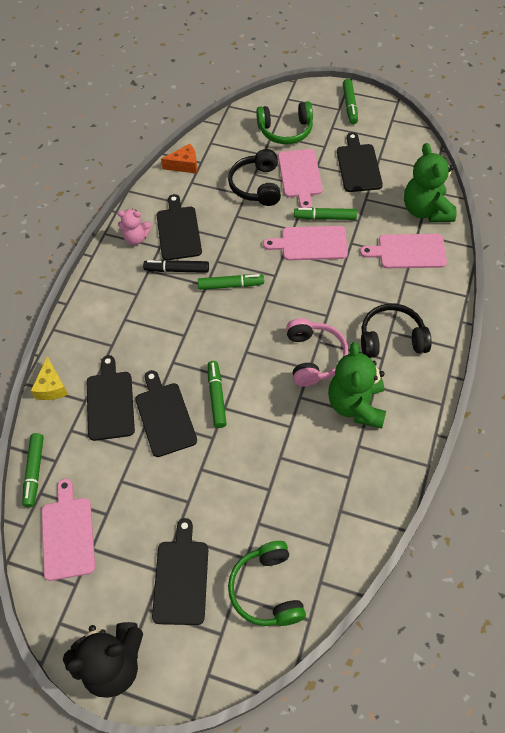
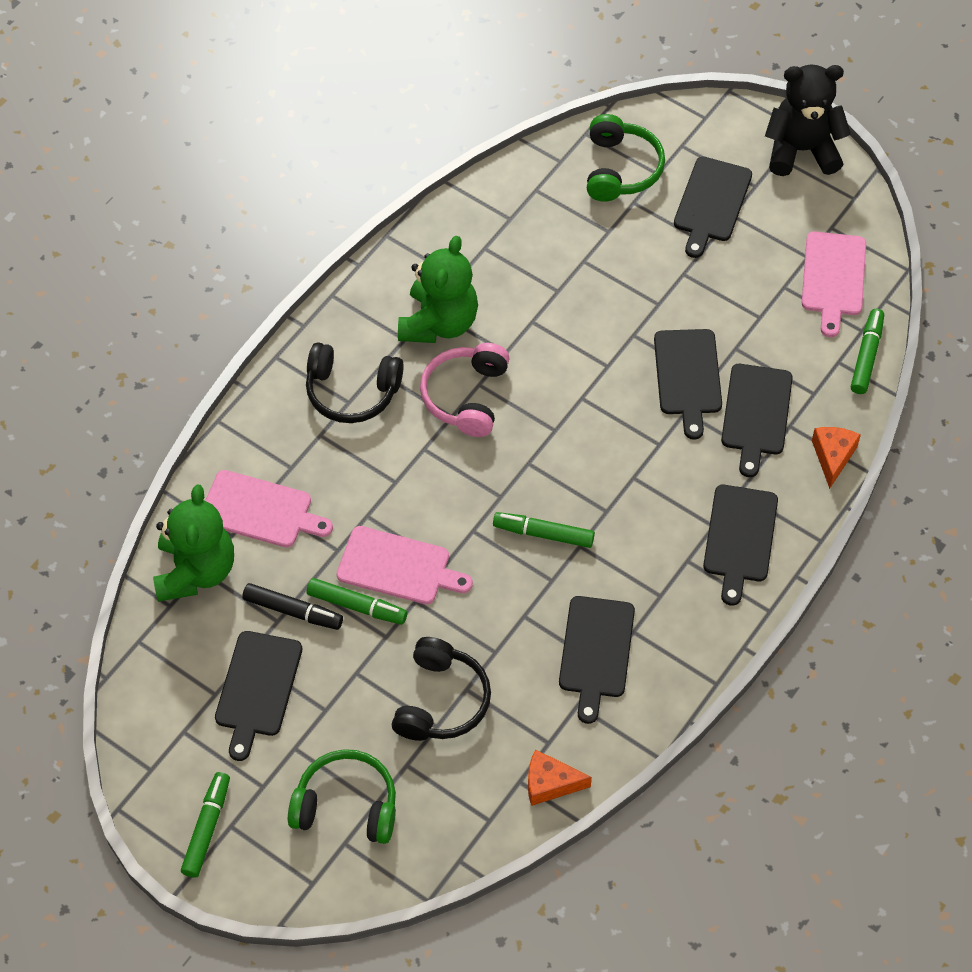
camera: 165 degrees left, 0 degrees up
yellow cheese [31,356,68,400] -> orange cheese [812,427,861,489]
pink teddy bear [117,209,151,245] -> none
black marker [143,260,209,273] -> black marker moved to [242,583,343,630]
green marker [208,361,227,428] -> none
pink cutting board [278,149,323,208] -> none
none -> black cutting board [703,485,778,606]

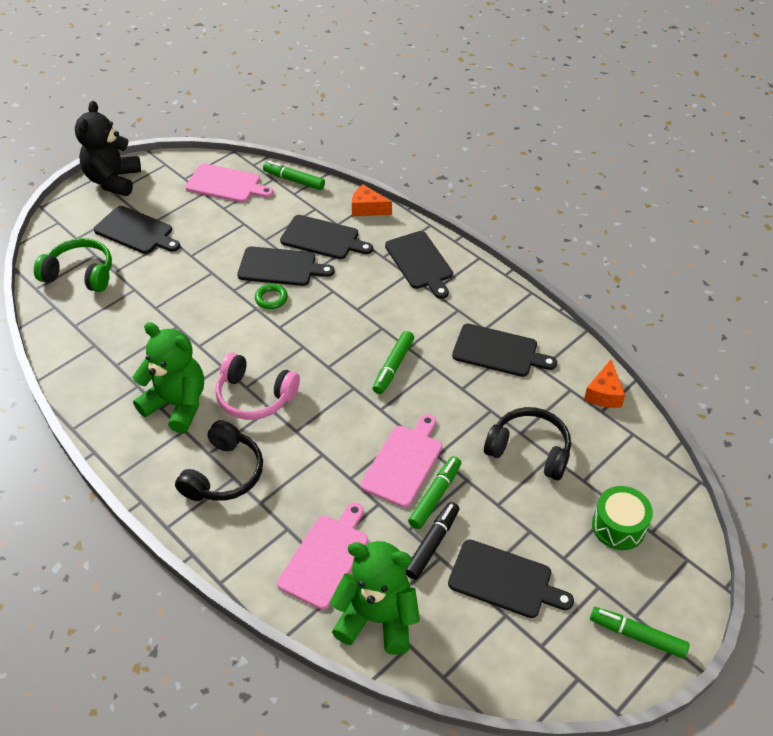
camera: 80 degrees left, 10 degrees down
green headphones [288,749,396,844] -> green drum [592,486,653,550]
black cutting board [703,485,778,606] -> black cutting board turned 45 degrees clockwise [385,231,453,299]
none -> green ring [255,284,288,309]

